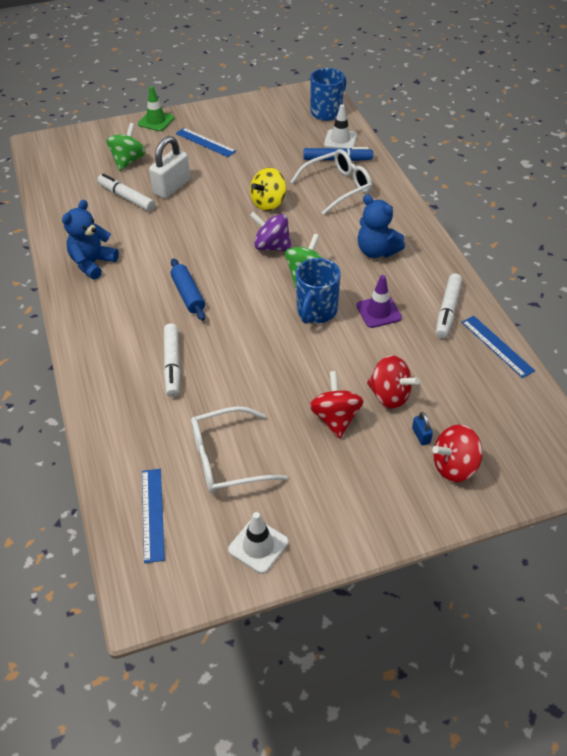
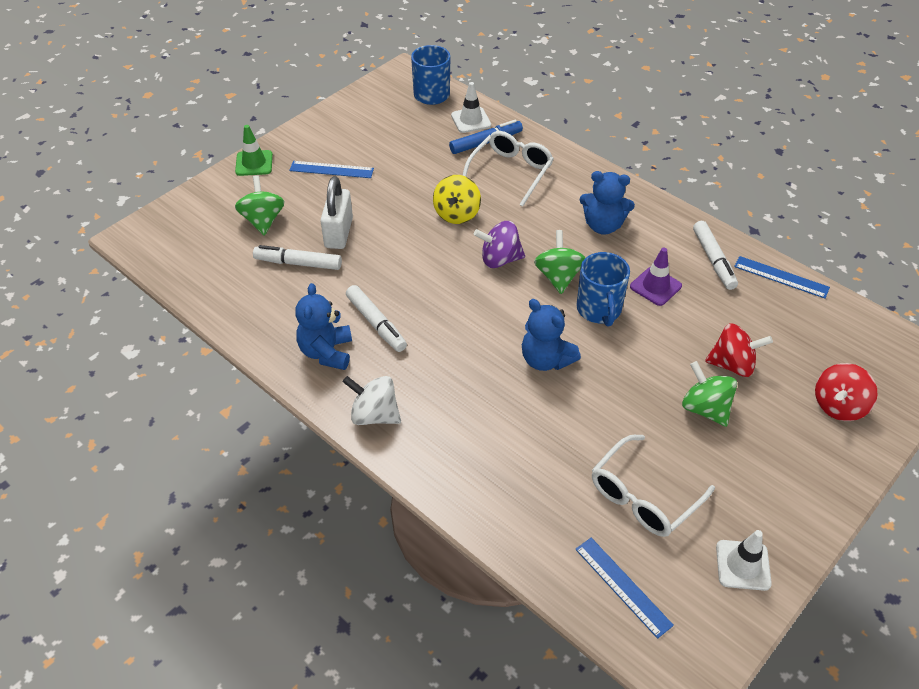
camera: 30 degrees left, 0 degrees up
white marker [164,323,181,397] -> white marker moved to [346,285,407,352]
blue rolling pin [170,258,205,321] -> none
red spinning top [309,371,364,439] -> green spinning top [682,361,737,427]
blue padlock [412,412,433,445] -> none
none -> white spinning top [343,376,401,425]
none -> blue teddy bear [522,299,581,371]

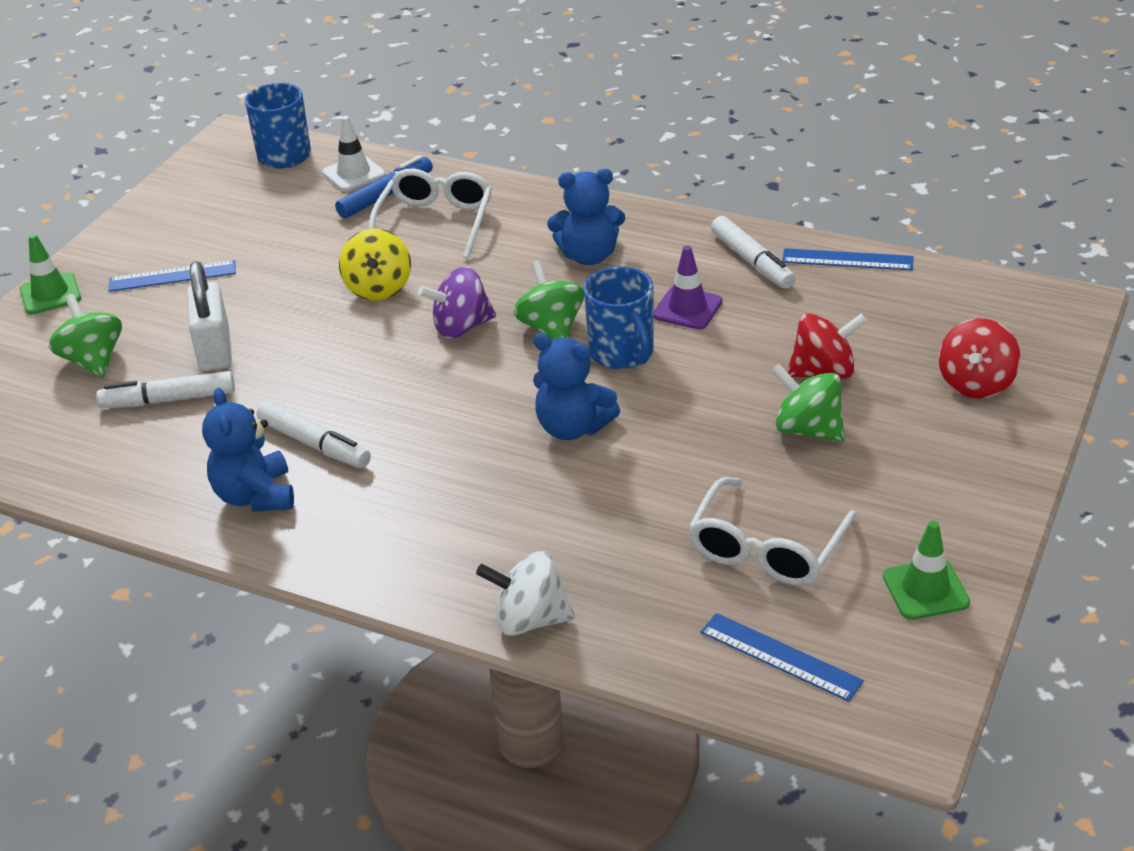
camera: 15 degrees left, 10 degrees down
white spinning top [343,376,401,425] -> white spinning top moved to [476,551,575,636]
white traffic cone [716,530,772,591] -> green traffic cone [883,521,970,620]

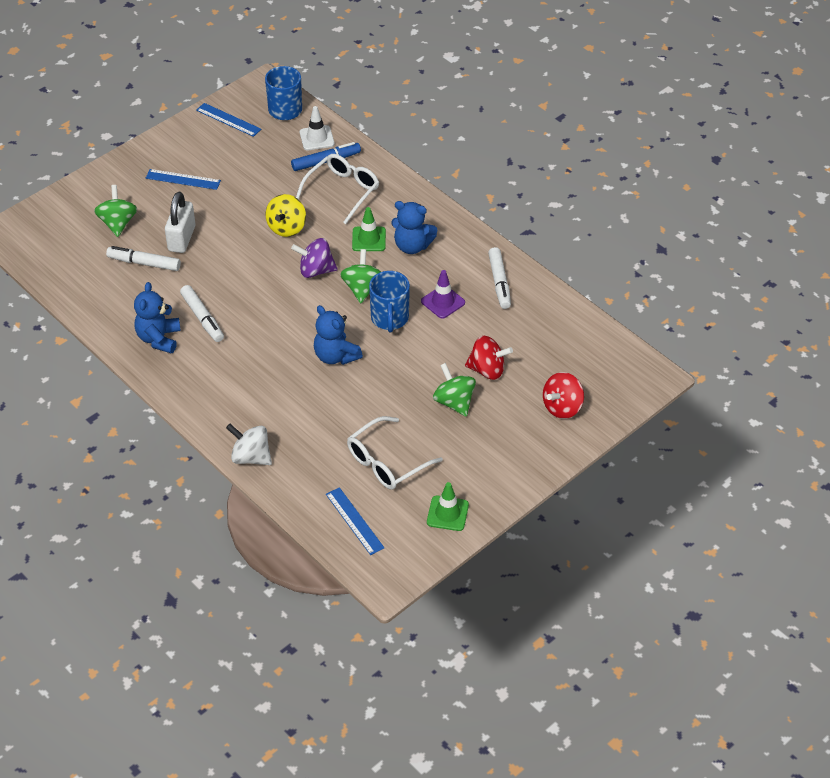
camera: 20 degrees right, 10 degrees up
green traffic cone [20,234,81,314] -> green traffic cone moved to [352,207,386,251]
blue ruler [782,248,914,270] -> blue ruler moved to [196,103,261,137]

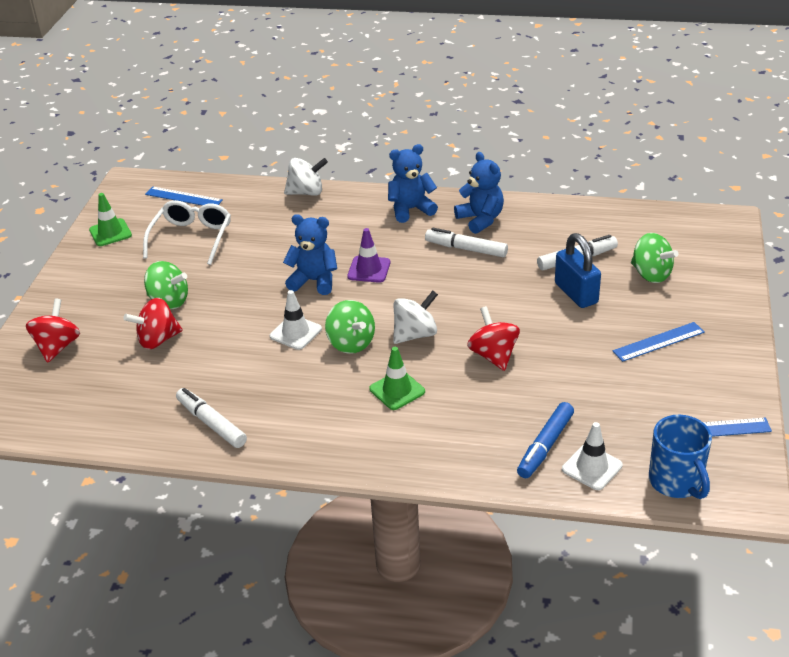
camera: 145 degrees right, 10 degrees down
white padlock [165,192,196,253] -> blue padlock [555,233,601,308]
yellow spinning top [265,194,306,237] -> red spinning top [467,306,520,371]
purple spinning top [291,238,338,278] -> white spinning top [393,291,438,344]
white glasses [296,154,379,224] -> none
blue mug [369,271,410,332] -> white traffic cone [270,290,322,350]
blue teddy bear [391,201,437,254] -> blue teddy bear moved to [388,144,438,223]
purple traffic cone [421,270,465,319] -> purple traffic cone moved to [347,228,390,283]

